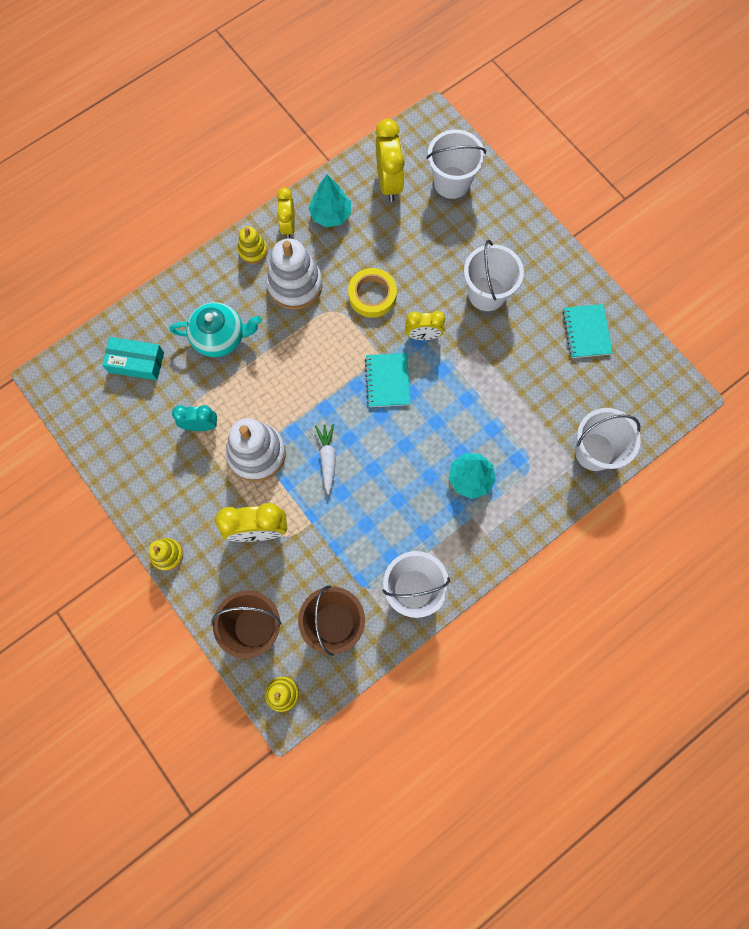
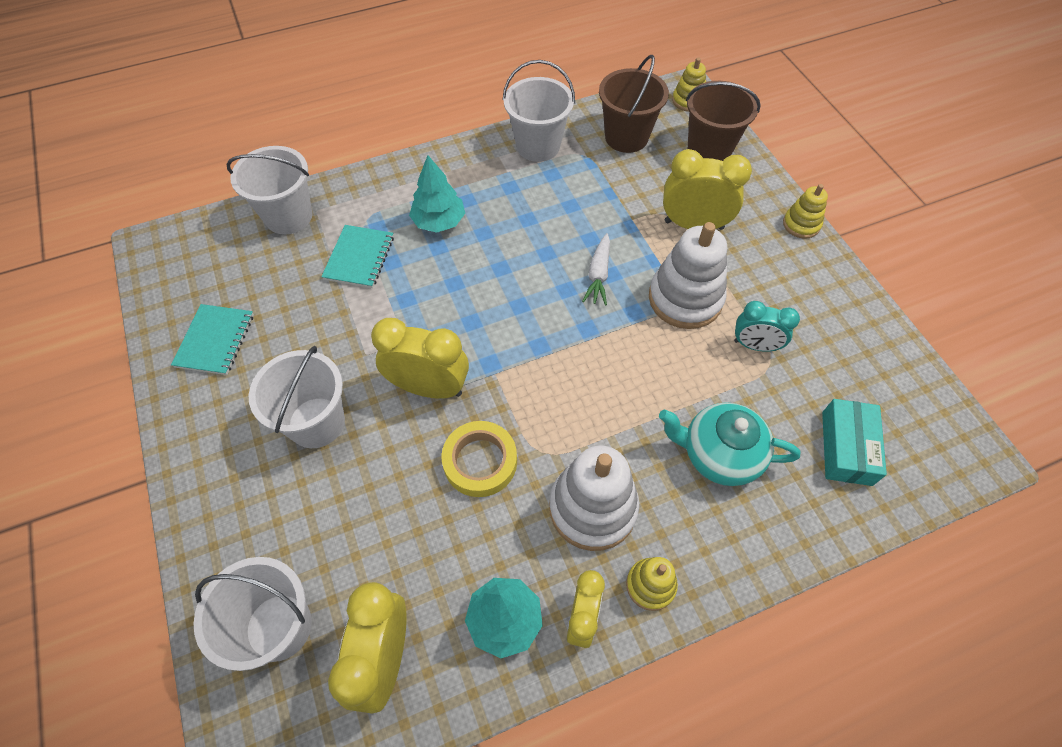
camera: 165 degrees left, 15 degrees down
turquoise box [102,337,164,380] -> turquoise box turned 75 degrees clockwise [822,399,887,486]
turquoise notebook [365,353,411,407] -> turquoise notebook moved to [321,225,394,288]
yellow clock [405,311,445,340] -> yellow clock [371,318,469,399], size x1.56

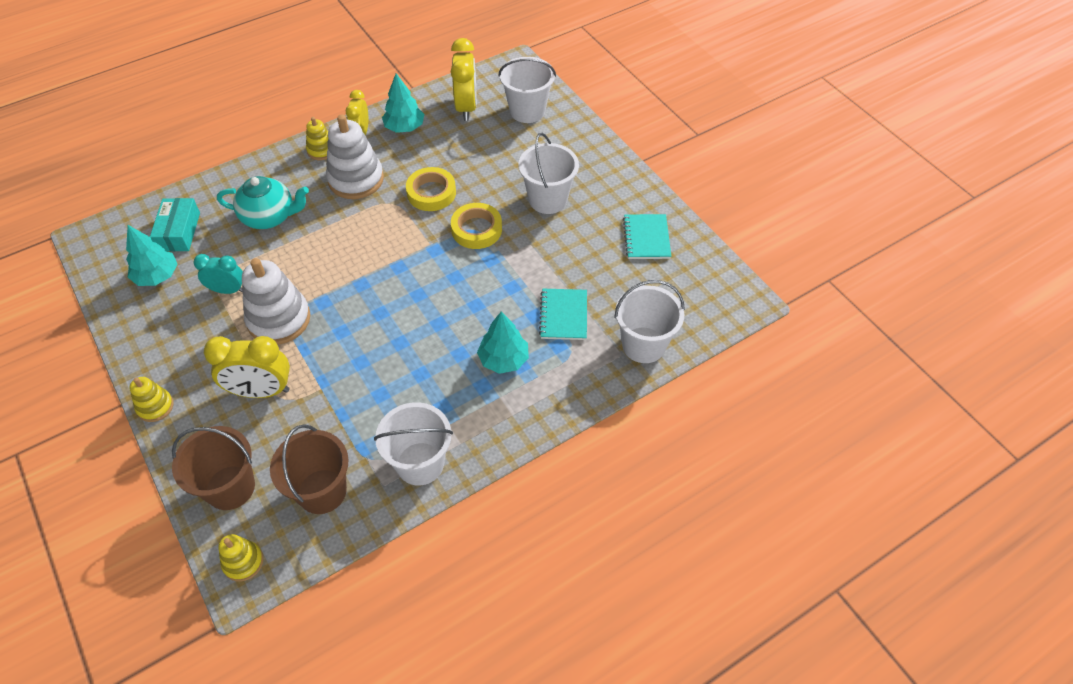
camera: 170 degrees right, 5 degrees down
yellow clock [371,318,469,399] -> yellow tape [451,203,502,249]
white carrot [582,233,610,305] -> none
none -> turquoise tree [126,225,177,286]

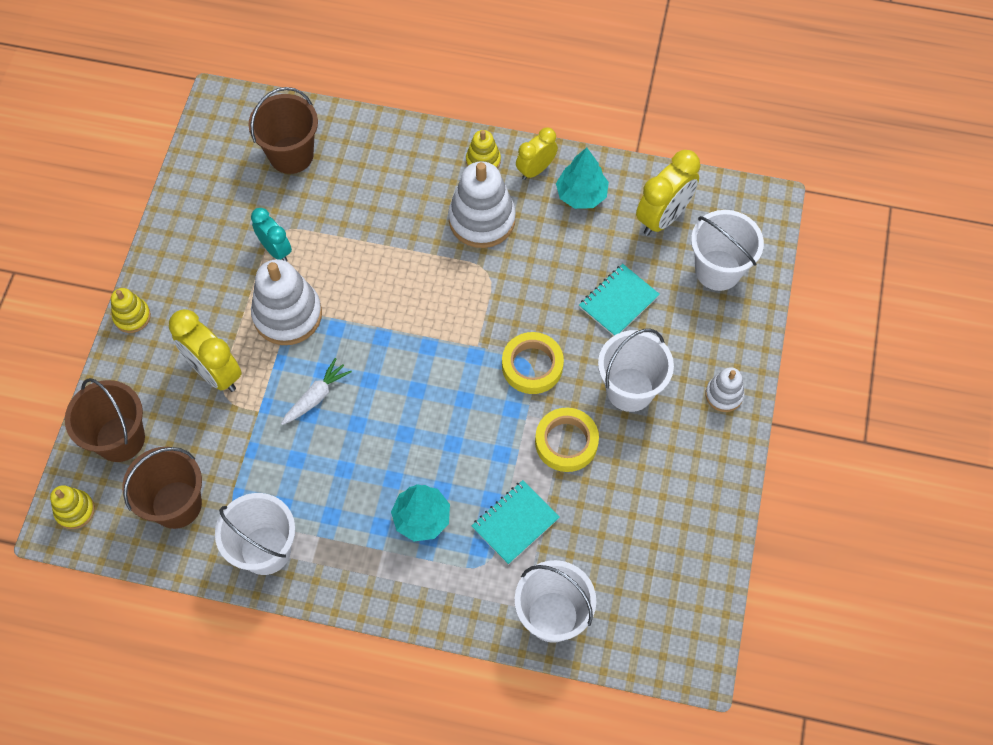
camera: 45 degrees right, 10 degrees up
turquoise tree [126,225,177,286] -> none
turquoise box [150,198,200,251] -> brown bucket [248,87,318,174]
turquoise teapot [217,176,309,229] -> none
yellow tape [406,167,456,211] -> yellow tape moved to [535,408,599,472]
turquoise notebook [623,214,671,259] -> turquoise notebook moved to [579,264,660,336]
none -> white carrot [281,358,352,425]
none -> white stacking toy [705,367,745,412]

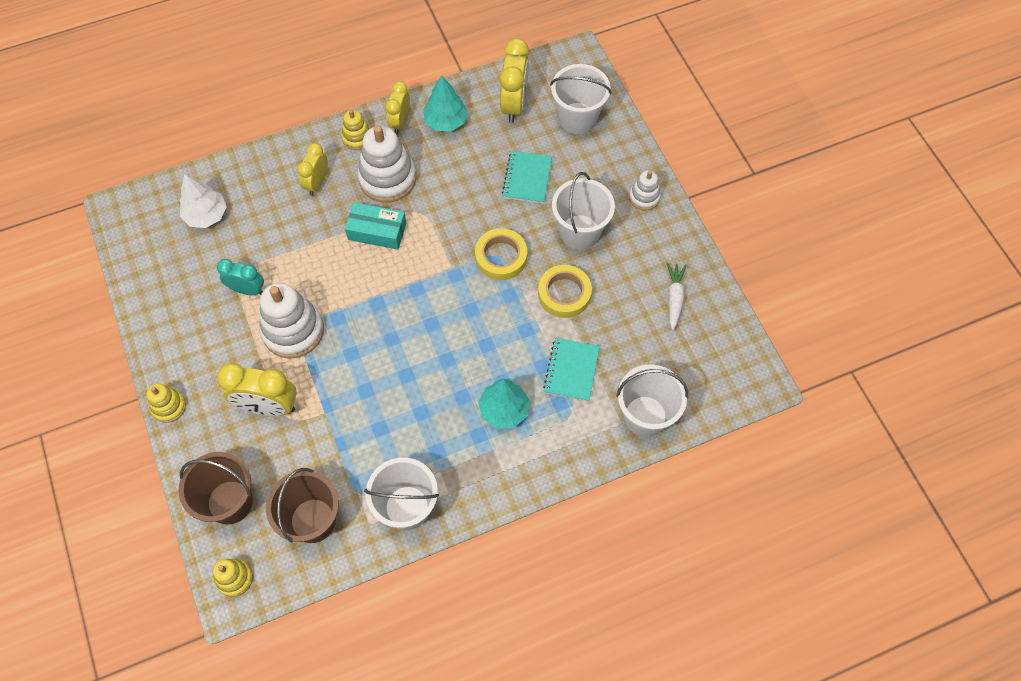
camera: 35 degrees left, 0 degrees up
brown bucket [248,87,318,174] -> white tree [179,173,227,228]
white carrot [281,358,352,425] -> white carrot moved to [667,263,687,330]
none -> yellow clock [297,143,328,195]
none -> turquoise box [345,202,406,250]

